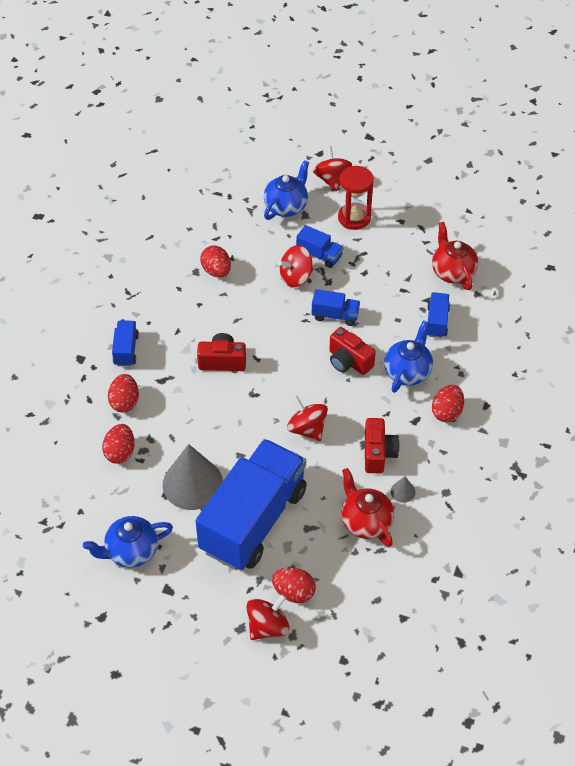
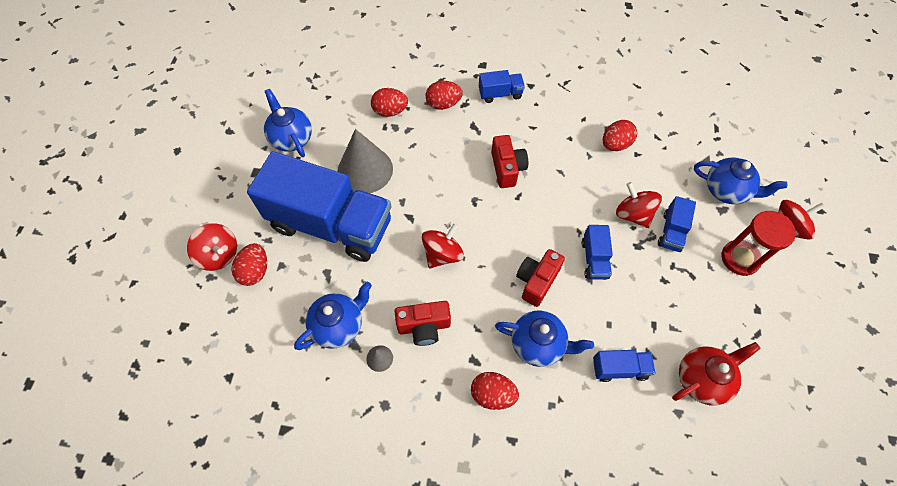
camera: 80 degrees right, 10 degrees up
red teapot [341,468,394,547] -> blue teapot [294,282,372,350]

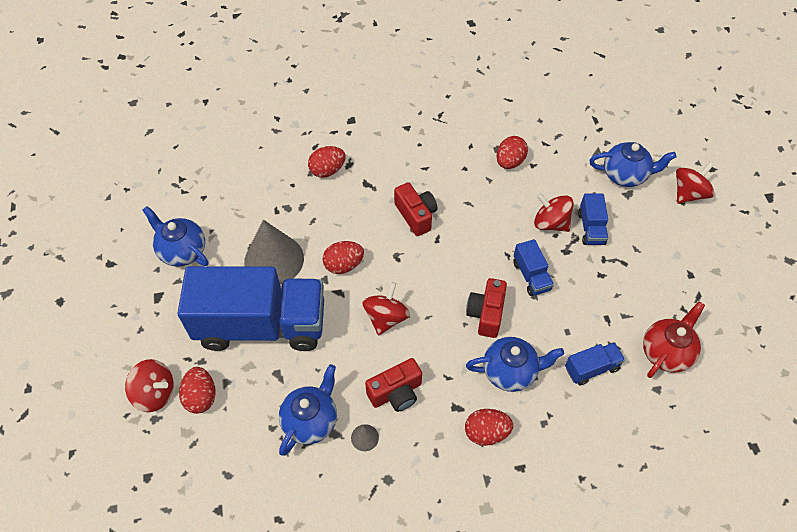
camera: 20 degrees left, 5 degrees down
red egg [371,88,408,117] -> red egg moved to [322,241,364,274]
blue truck [479,70,525,103] -> none
red hourglass [721,211,796,276] -> none

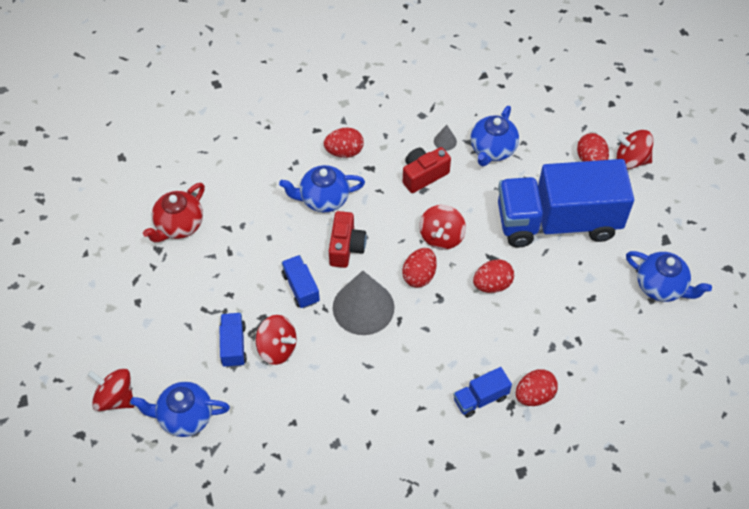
camera: 175 degrees right, 0 degrees up
grey cone [244,220,304,285] -> grey cone moved to [333,271,394,335]
red camera [394,182,437,236] -> none
red egg [496,136,528,169] -> red egg moved to [402,248,437,288]
blue truck [565,342,625,385] -> blue truck moved to [453,367,512,418]
red spinning top [676,162,715,204] -> red spinning top turned 75 degrees clockwise [87,368,134,411]

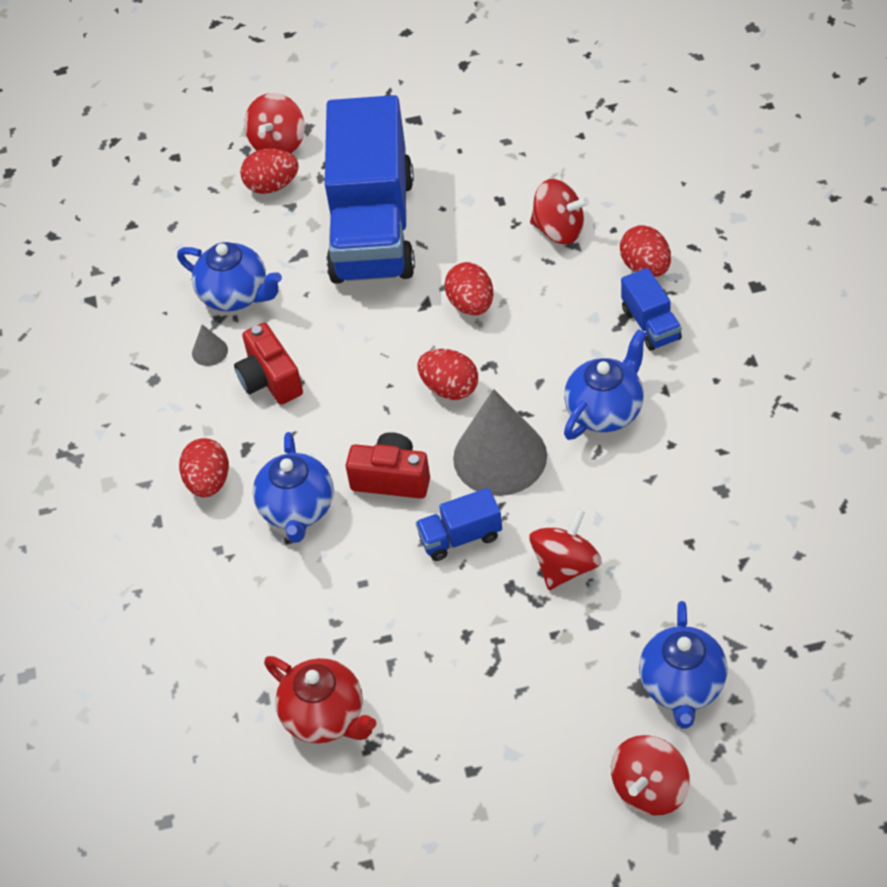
camera: 80 degrees left, 5 degrees down
blue truck [219,313,247,367] -> none
red spinning top [419,205,466,250] -> red spinning top moved to [530,179,589,244]
blue teapot [626,251,712,302] -> blue teapot moved to [564,329,647,440]

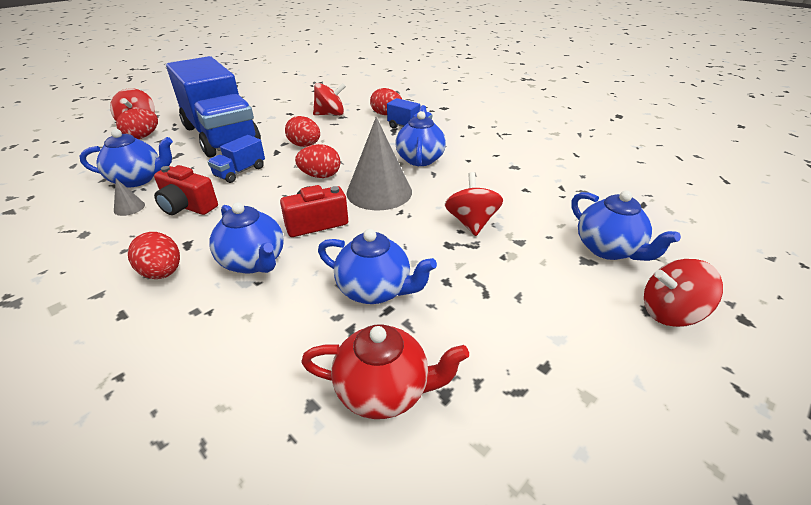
camera: 40 degrees left, 15 degrees down
blue truck [416,488,502,561] -> blue truck moved to [208,135,265,183]
red spinning top [611,735,689,816] -> red spinning top turned 90 degrees clockwise [644,259,723,327]
none -> blue teapot [318,229,437,304]

